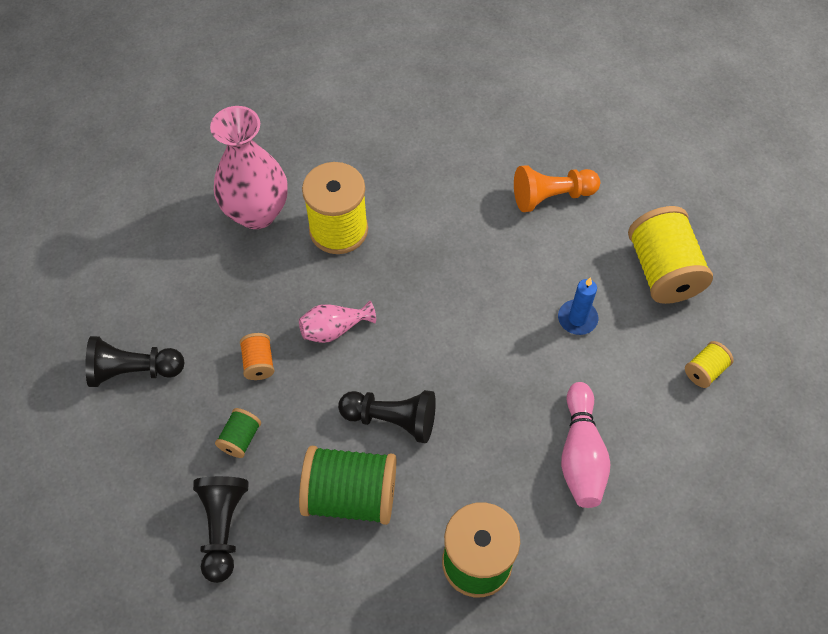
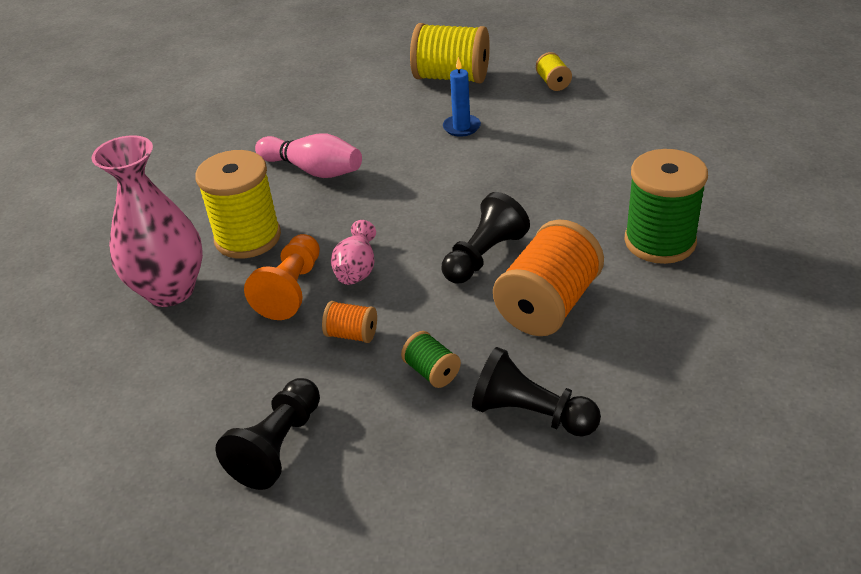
camera: 60 degrees left, 20 degrees down
green spool [299,446,396,525] -> orange spool [493,219,604,336]
orange pawn [514,165,600,212] -> orange pawn moved to [244,234,320,320]
pink bowling pin [561,382,611,508] -> pink bowling pin moved to [255,133,362,178]

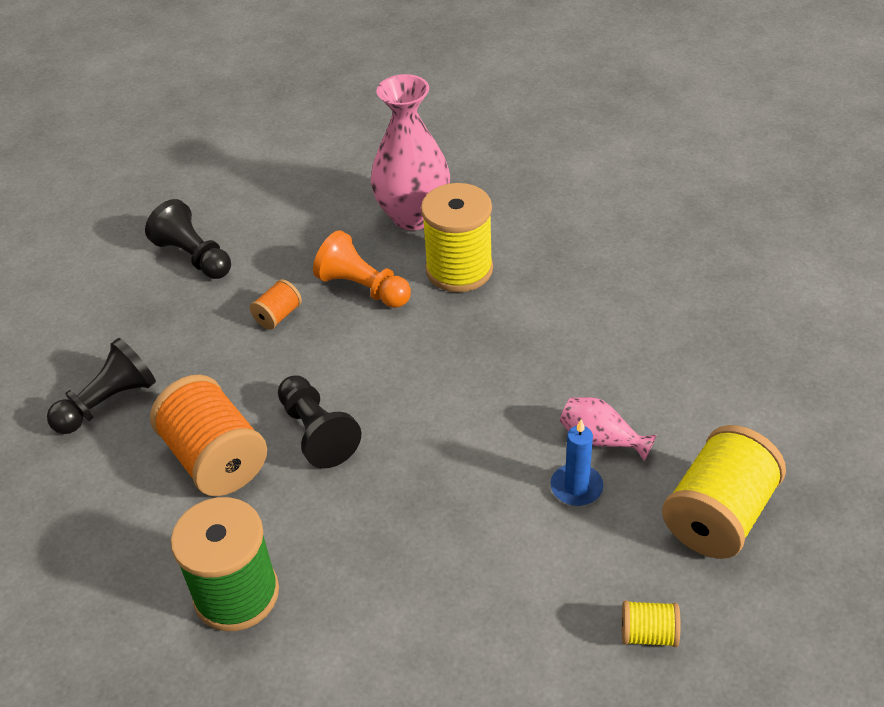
camera: 110 degrees right, 5 degrees up
pink bowling pin [255,133,362,178] -> none
pink vase [331,220,376,285] -> pink vase moved to [560,397,657,462]
green spool [401,331,461,388] -> none

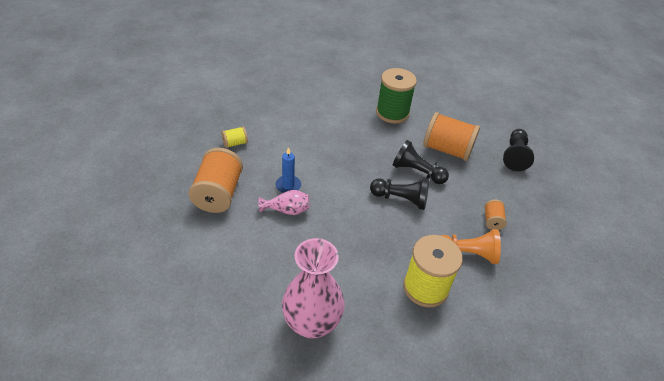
camera: 145 degrees right, 0 degrees up
black pawn [145,199,231,279] -> black pawn moved to [370,178,429,210]
pink vase [371,74,450,230] -> pink vase moved to [282,238,345,339]
yellow spool [662,425,786,559] -> orange spool [188,148,243,213]

